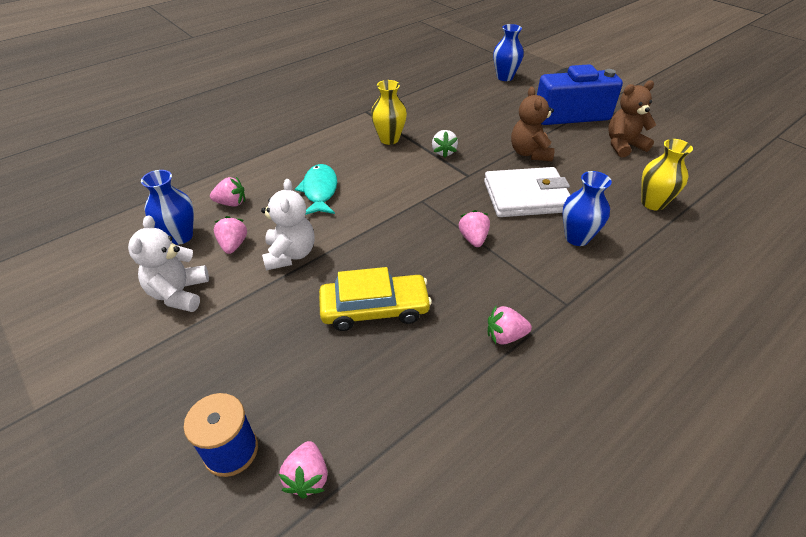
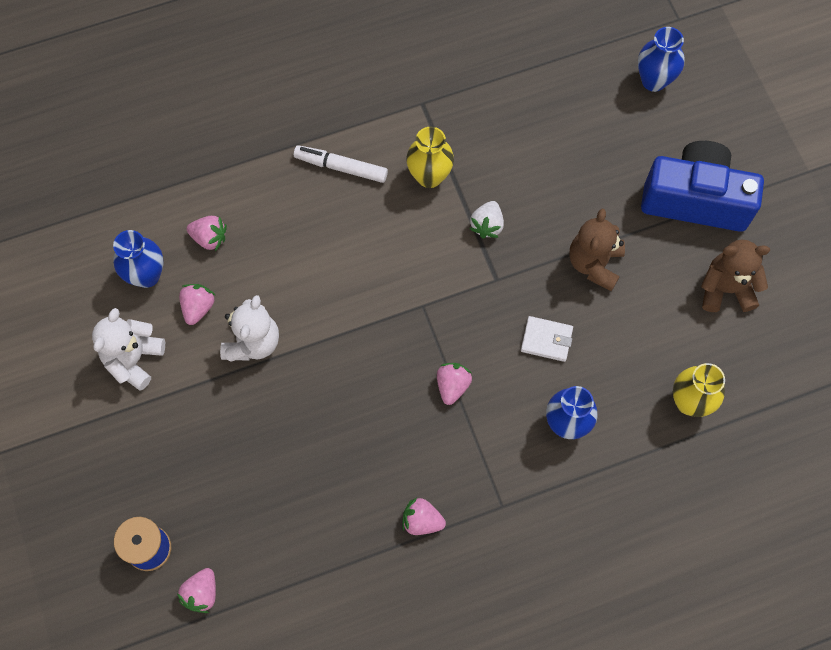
camera: 20 degrees right, 25 degrees up
turquoise fish [295,164,337,215] -> none
yellow car [319,267,432,331] -> none
white wallet [484,167,570,217] -> white wallet [521,316,573,362], size x0.50
none -> white marker [294,145,388,183]

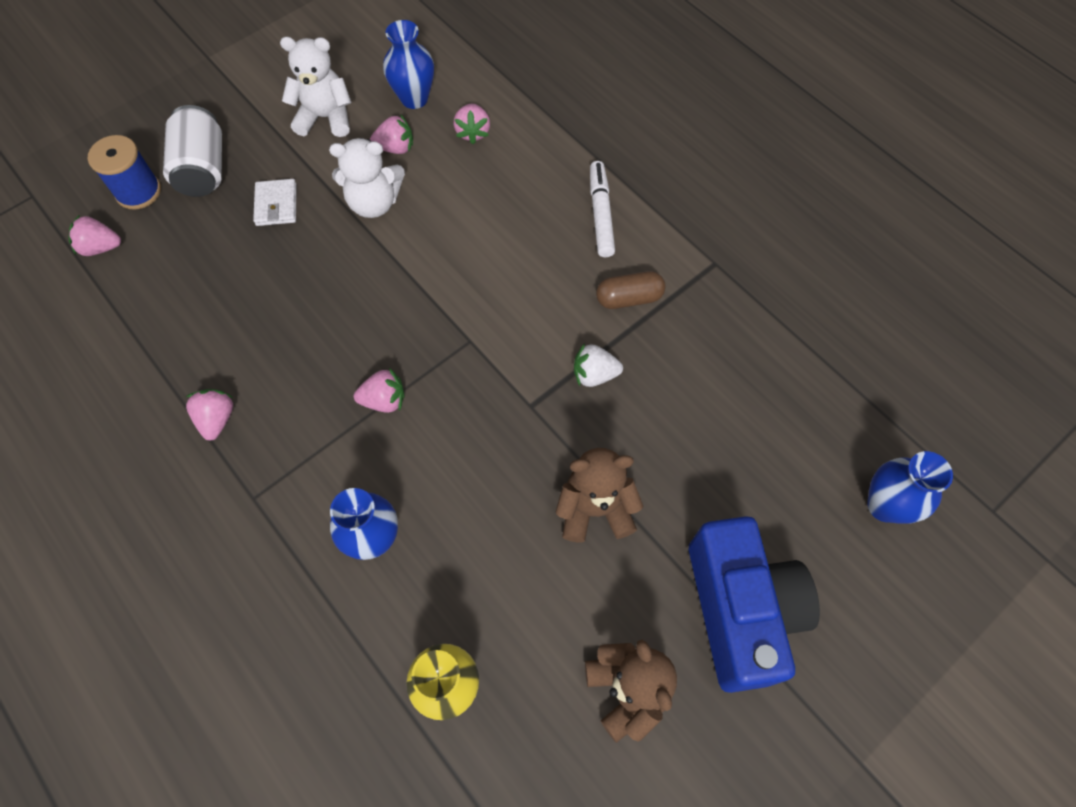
camera: 70 degrees right, 5 degrees down
yellow vase [406,127,454,188] -> brown capsule [596,271,666,309]
white wallet [521,316,573,362] -> white wallet moved to [253,179,297,226]
none -> white can [163,105,222,197]

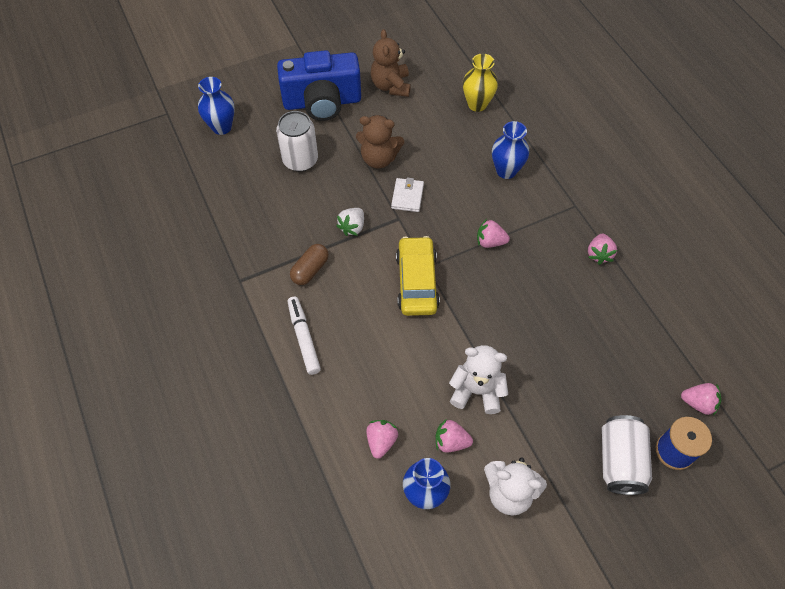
camera: 165 degrees left, 5 degrees down
white wallet [253,179,297,226] -> white wallet moved to [391,178,424,212]
white strawberry [574,343,623,387] -> white strawberry turned 105 degrees clockwise [336,208,364,236]
white marker [590,161,615,257] -> white marker turned 150 degrees clockwise [287,297,321,375]
brown capsule [596,271,666,309] -> brown capsule turned 60 degrees counterclockwise [290,244,329,285]
blue camera [689,516,820,693] -> blue camera turned 105 degrees counterclockwise [277,50,361,121]
none -> white can [276,111,318,172]
none -> yellow car [396,236,440,316]

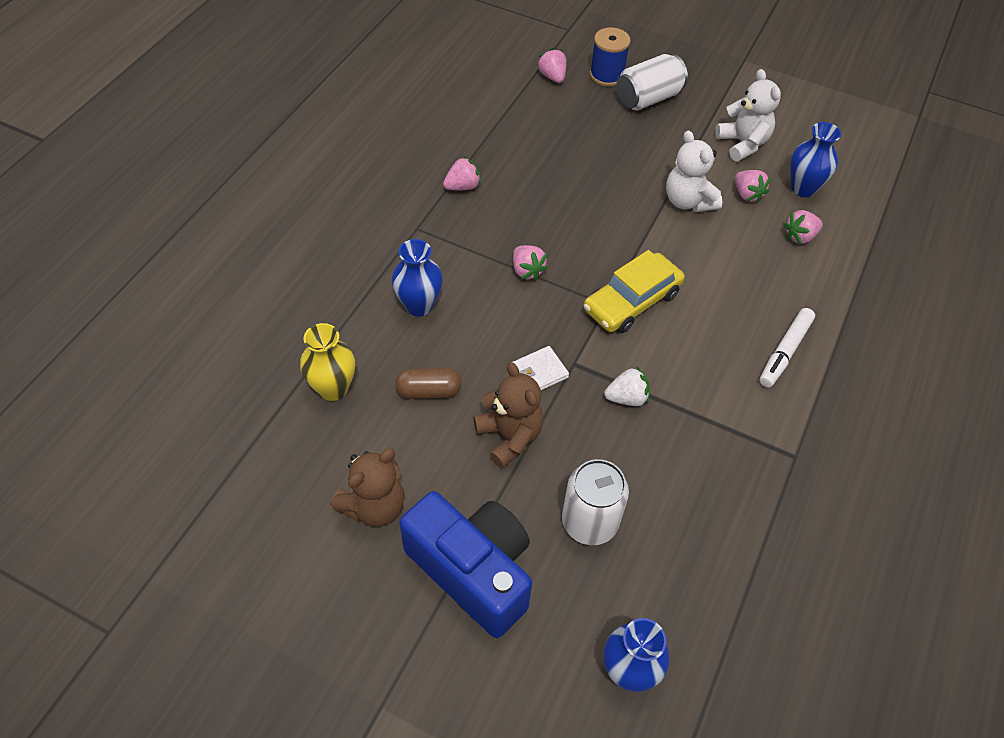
camera: 130 degrees left, 5 degrees down
brown capsule [290,244,329,285] -> brown capsule moved to [395,367,462,399]

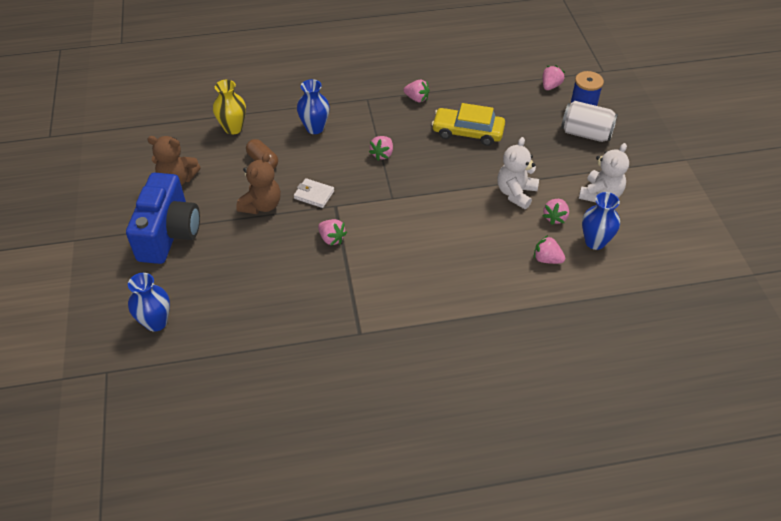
camera: 55 degrees right, 5 degrees down
white can [562,459,629,545] -> none
yellow car [584,250,685,333] -> yellow car moved to [432,103,505,146]
white strawberry [604,367,650,406] -> pink strawberry [318,219,347,246]
white marker [760,308,815,387] -> none

